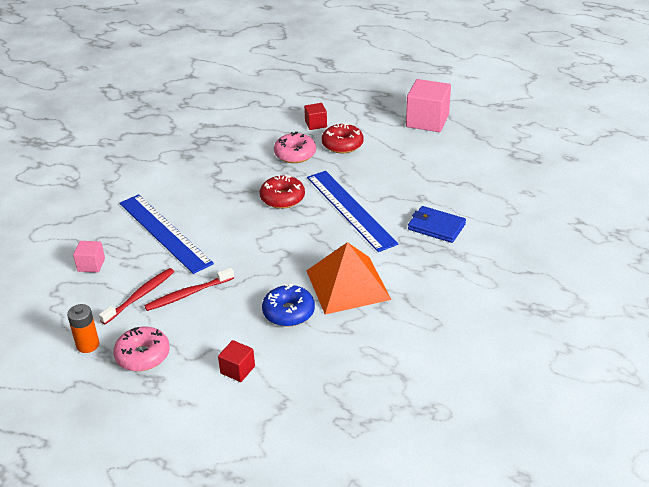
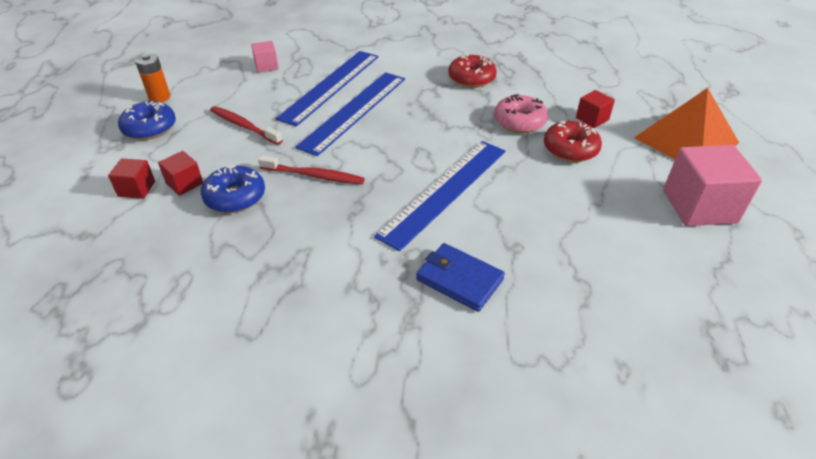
camera: 65 degrees right, 5 degrees up
red toothbrush [99,268,174,324] -> red toothbrush moved to [258,155,365,184]
pink donut [113,327,170,371] -> blue donut [118,101,176,140]
red donut [260,175,305,209] -> red donut moved to [448,54,497,88]
orange pyramid [306,242,391,314] -> orange pyramid moved to [634,88,739,159]
blue wallet [408,206,466,243] -> blue wallet turned 60 degrees counterclockwise [416,243,505,312]
none -> red cube [158,151,203,196]
none -> blue ruler [295,72,405,156]

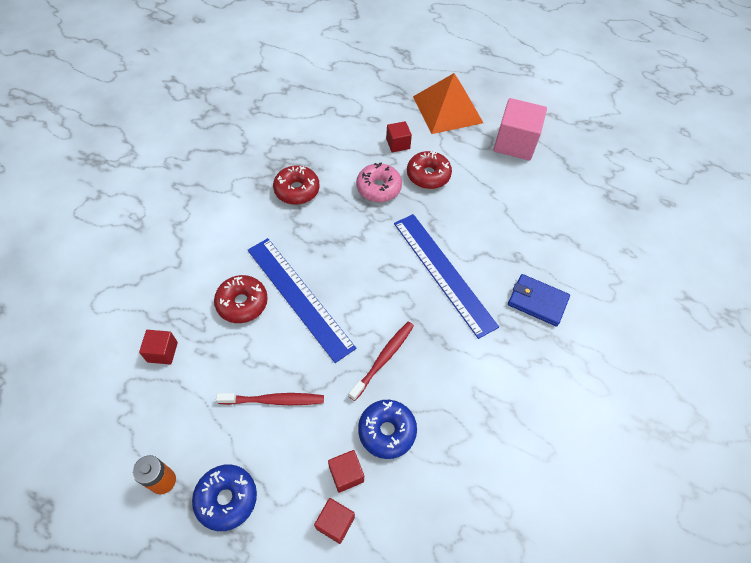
camera: 70 degrees left, 15 degrees up
red toothbrush [210,106,283,145] -> red toothbrush turned 150 degrees counterclockwise [216,393,324,405]
pink cube [251,41,279,73] -> red cube [139,330,178,364]
blue ruler [276,51,379,127] -> red donut [214,275,268,323]
blue wallet [416,243,505,312] -> blue wallet turned 60 degrees clockwise [508,274,570,327]

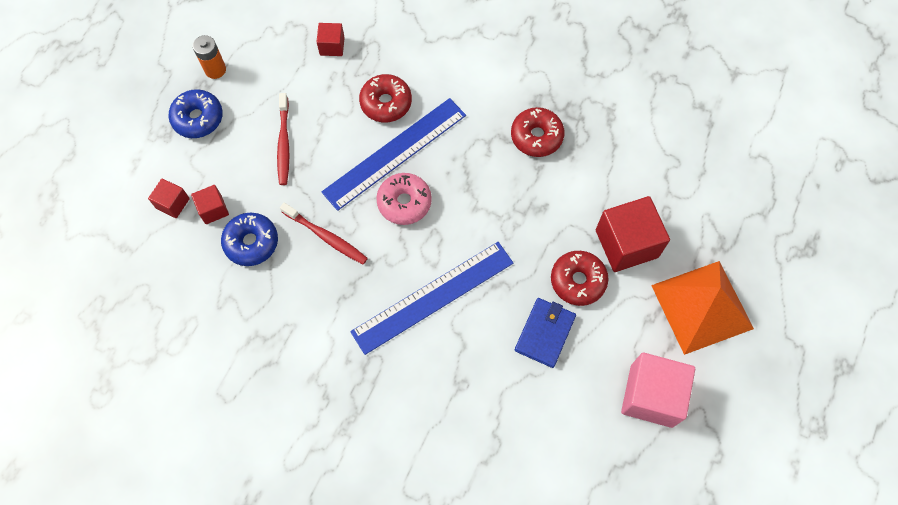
camera: 90 degrees right, 10 degrees up
pink donut [356,163,402,202] -> pink donut moved to [376,173,432,225]
red cube [386,121,412,152] -> red cube [596,196,670,272], size x1.94
blue wallet [508,274,570,327] -> blue wallet moved to [515,298,576,368]

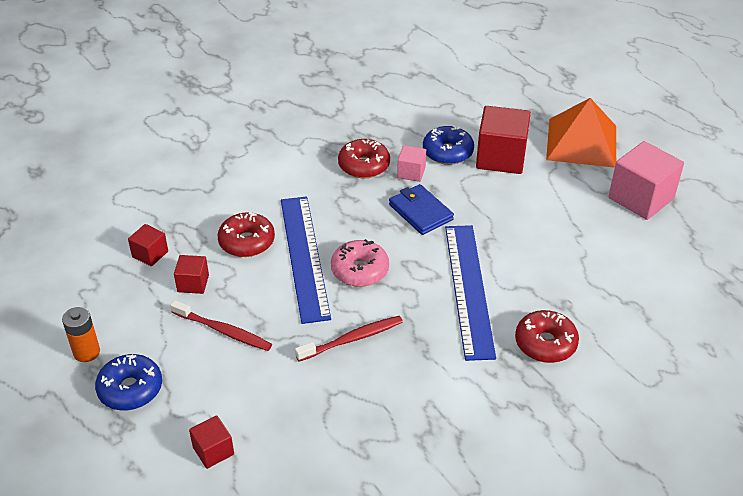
camera: 60 degrees left, 25 degrees down
red cube [191,185,229,224] -> red cube moved to [174,255,209,294]
blue donut [221,213,278,266] -> blue donut moved to [423,125,474,165]
blue wallet [515,298,576,368] -> blue wallet moved to [389,184,454,235]
red donut [551,251,609,306] -> red donut moved to [515,310,579,363]
none -> pink cube [397,146,426,182]

